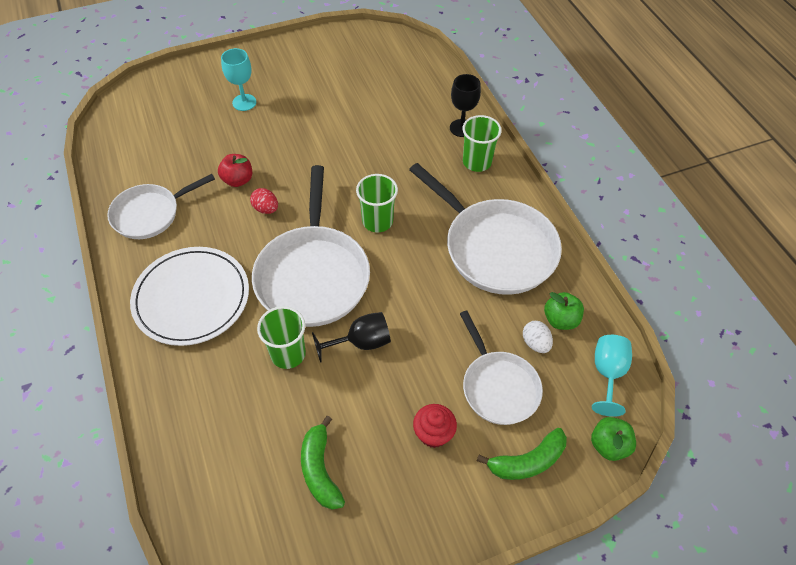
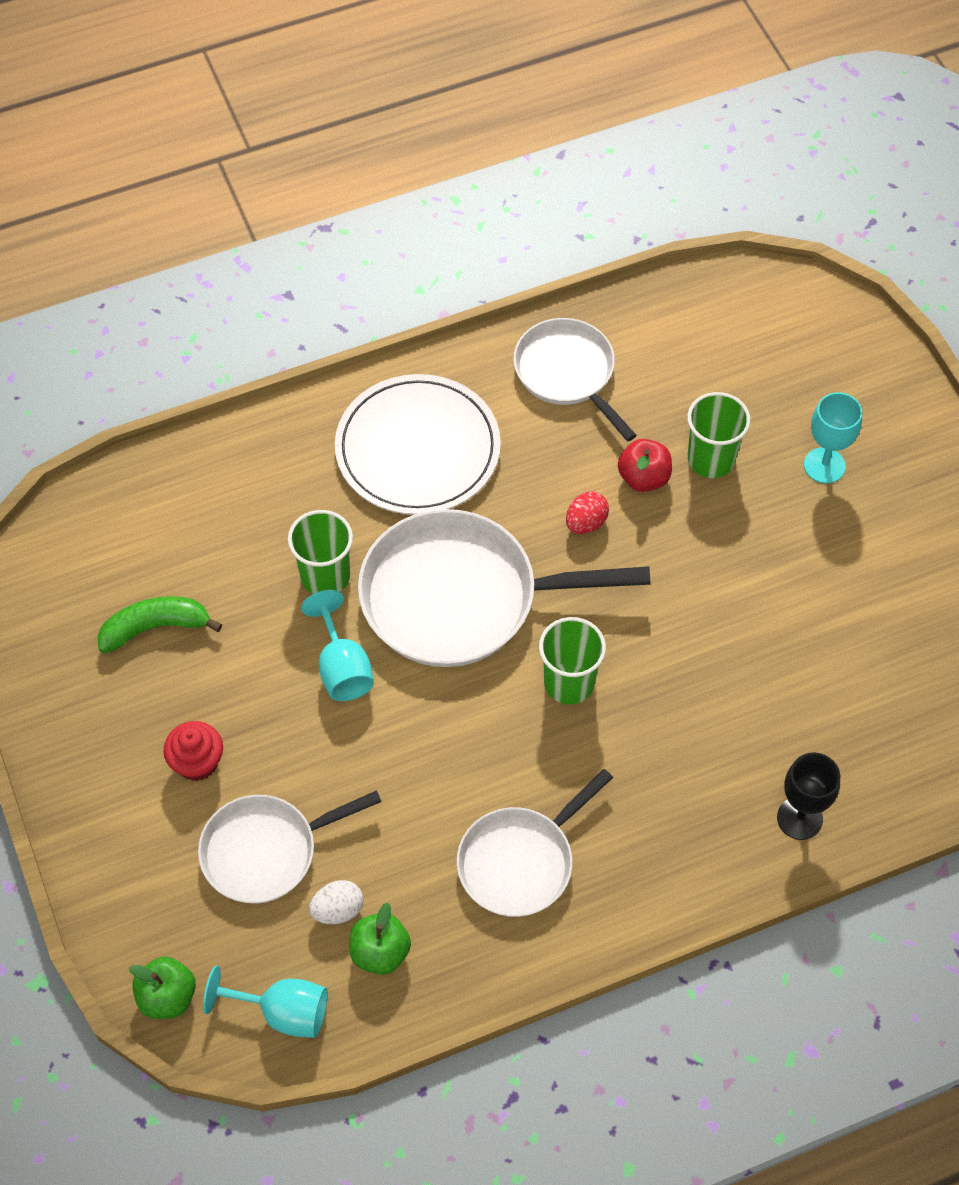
camera: 90 degrees right, 5 degrees up
black goblet [312,312,391,362] -> turquoise goblet [301,590,374,701]
white pan [409,163,562,295] -> white pan [456,769,613,917], size x0.62
green cup [462,115,502,172] -> green cup moved to [687,392,750,478]
green banana [477,428,567,480] -> none

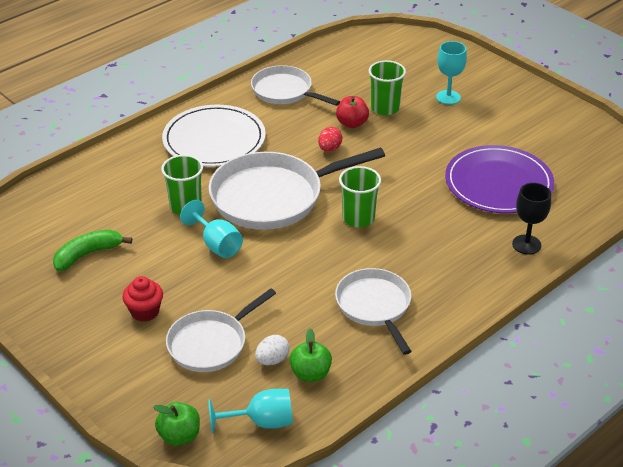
camera: 20 degrees left, 20 degrees down
white pan [456,769,613,917] -> white pan turned 135 degrees clockwise [335,268,411,355]
none -> purple plate [445,145,554,214]

